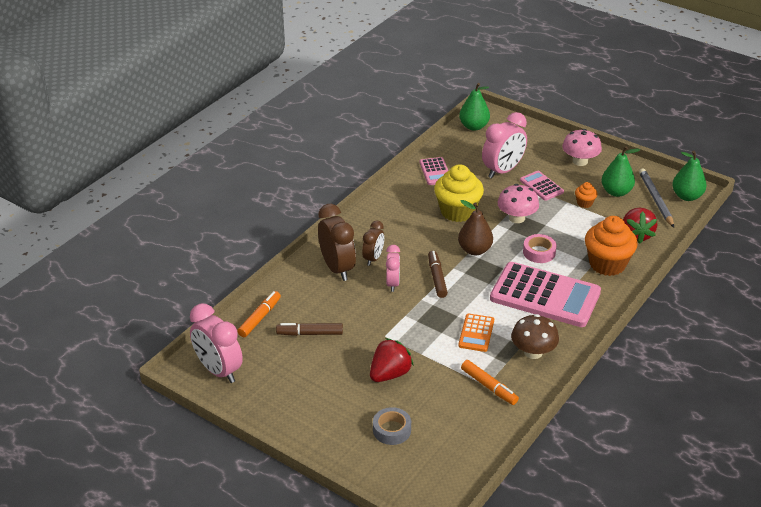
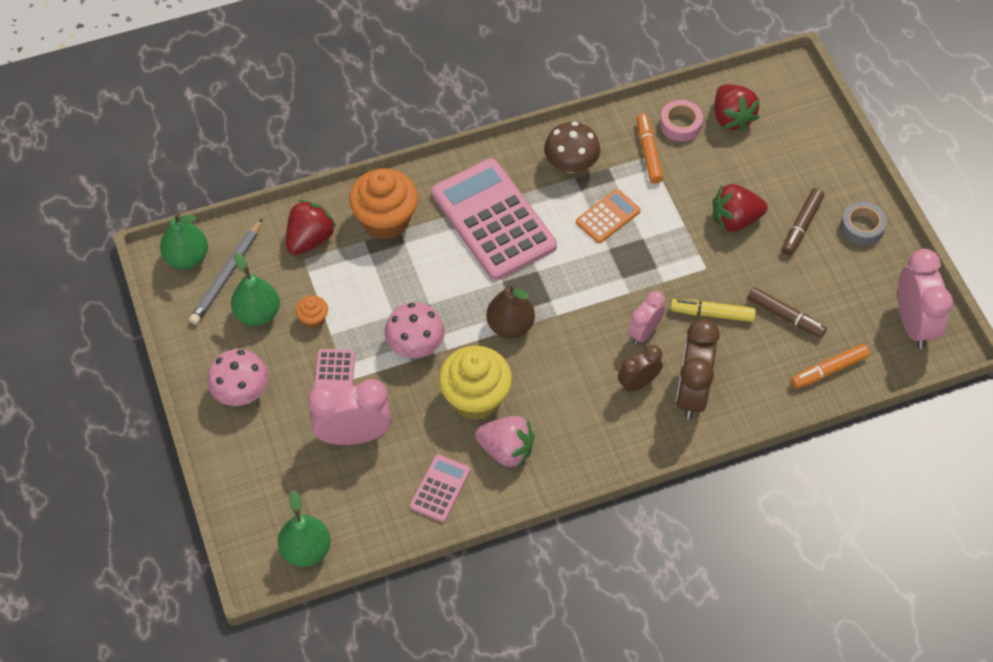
camera: 145 degrees left, 20 degrees up
grey tape [373,407,411,445] -> grey tape moved to [840,201,887,246]
brown marker [428,251,448,298] -> brown marker moved to [782,188,824,256]
pink tape [523,234,557,263] -> pink tape moved to [660,100,703,142]
none -> pink strawberry [475,416,534,469]
none -> yellow marker [670,299,756,322]
none -> red strawberry [715,84,760,132]

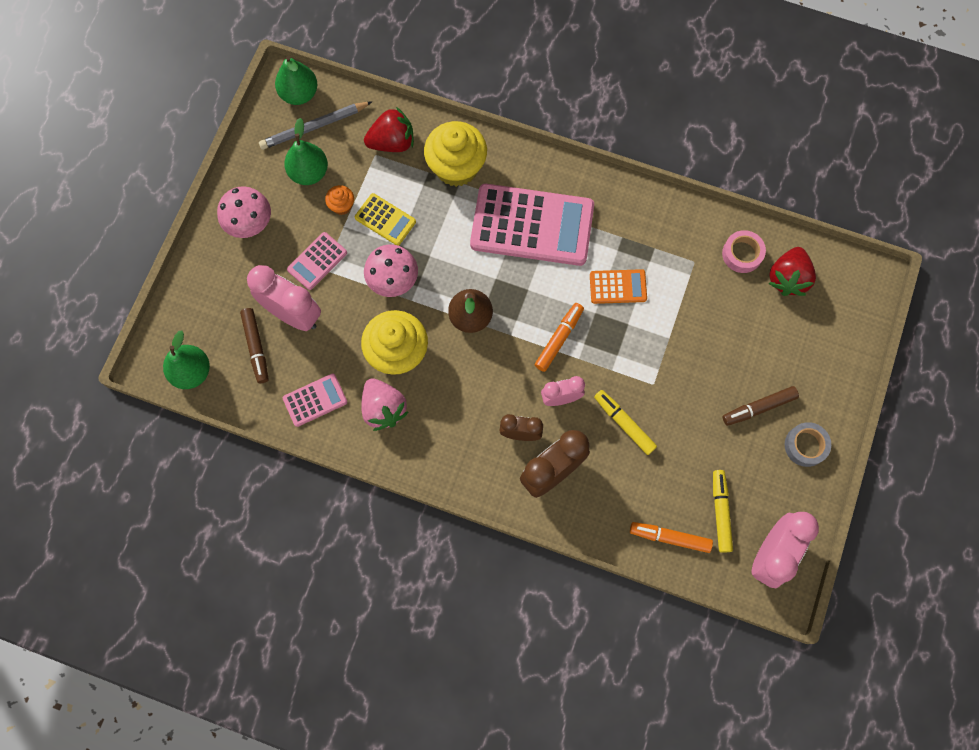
camera: 40 degrees right, 15 degrees up
orange cupcake [349,168,418,240] -> yellow cupcake [424,121,487,187]
pink calculator [431,158,557,280] -> pink calculator turned 90 degrees clockwise [470,184,594,266]
brown mushroom [544,122,600,173] -> none
orange marker [637,114,663,184] -> orange marker moved to [535,303,584,372]
red strawberry [713,184,768,232] -> none
brown marker [747,287,827,338] -> brown marker moved to [240,308,269,383]
none -> yellow calculator [355,193,416,246]
none -> yellow marker [713,470,733,553]

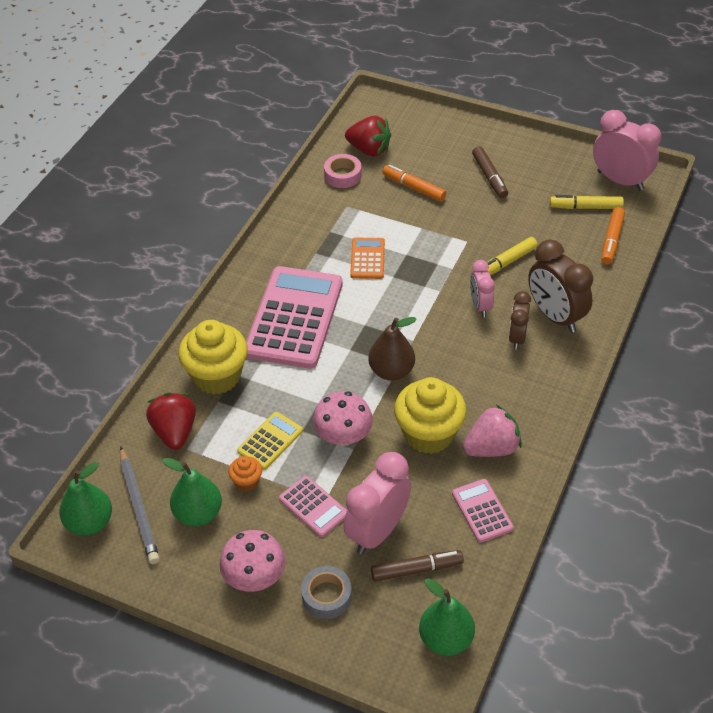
camera: 85 degrees left, 25 degrees down
orange marker [535,303,584,372] -> orange marker moved to [382,165,446,202]
grey tape [785,422,831,467] -> grey tape moved to [301,566,352,619]

